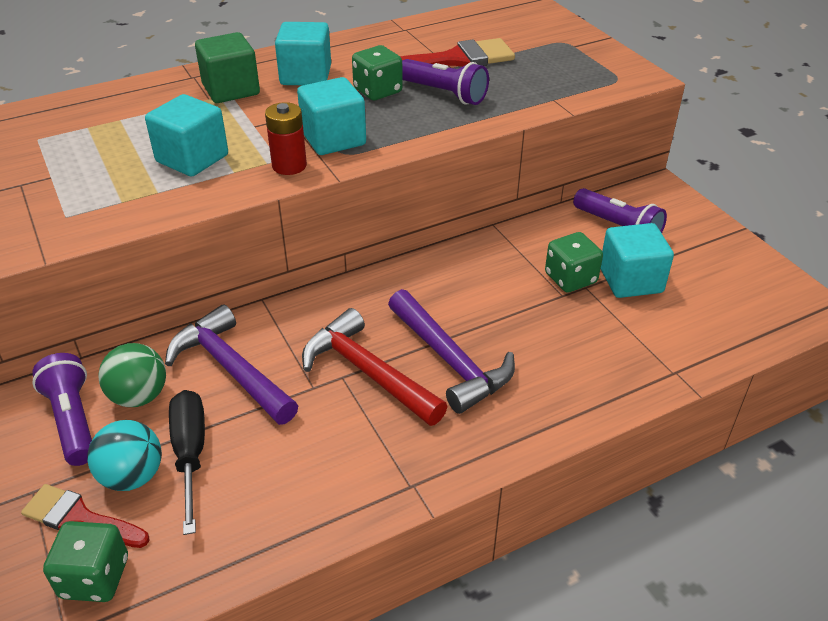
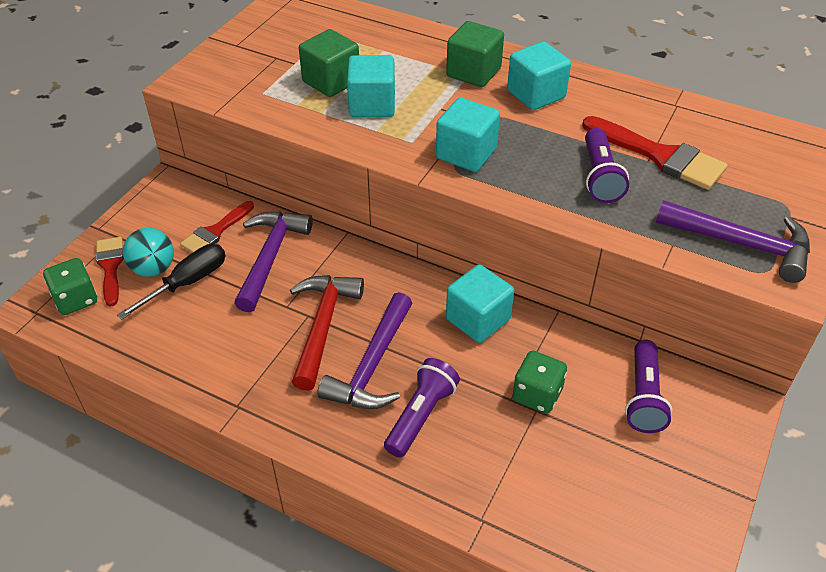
camera: 55 degrees right, 5 degrees up
purple flashlight [32,353,92,466] -> purple flashlight moved to [384,358,460,458]
green ball [98,343,166,407] -> red brush [180,201,254,253]
red battery [265,102,307,175] -> none
green dice [352,45,403,100] -> none
turquoise cube [601,223,674,298] -> turquoise cube moved to [446,264,514,343]
none -> green cube [299,29,359,97]
none -> purple hammer [656,200,810,283]

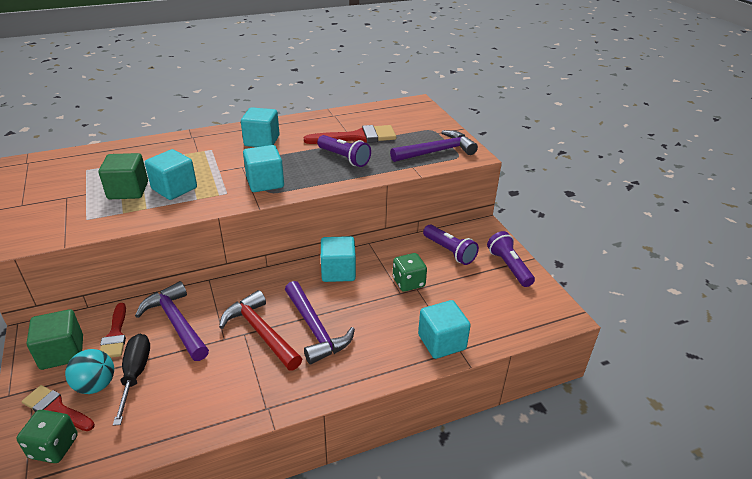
camera: 50 degrees left, 10 degrees down
purple flashlight [384,358,460,458] -> purple flashlight moved to [487,231,535,287]
green cube [446,21,504,87] -> green cube moved to [27,309,83,370]
none -> turquoise cube [418,300,471,359]

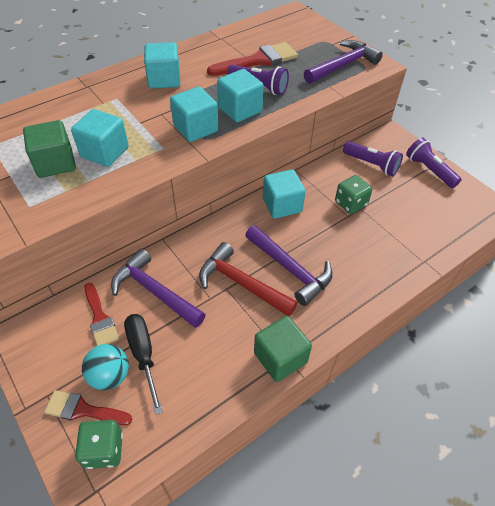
camera: 15 degrees left, 15 degrees up
green cube [27,309,83,370] -> green cube moved to [254,316,312,382]
turquoise cube [418,300,471,359] -> turquoise cube moved to [217,69,264,122]

